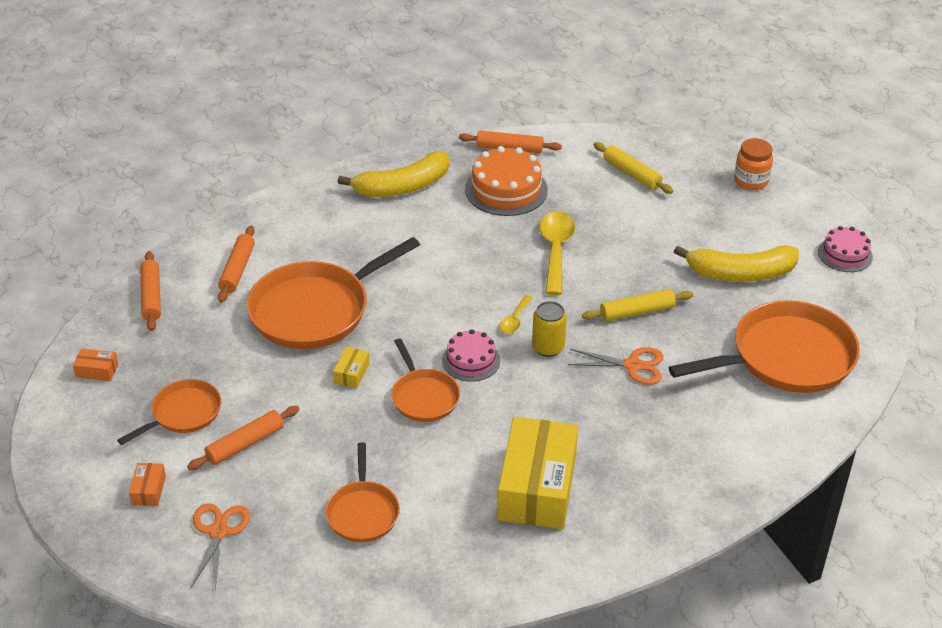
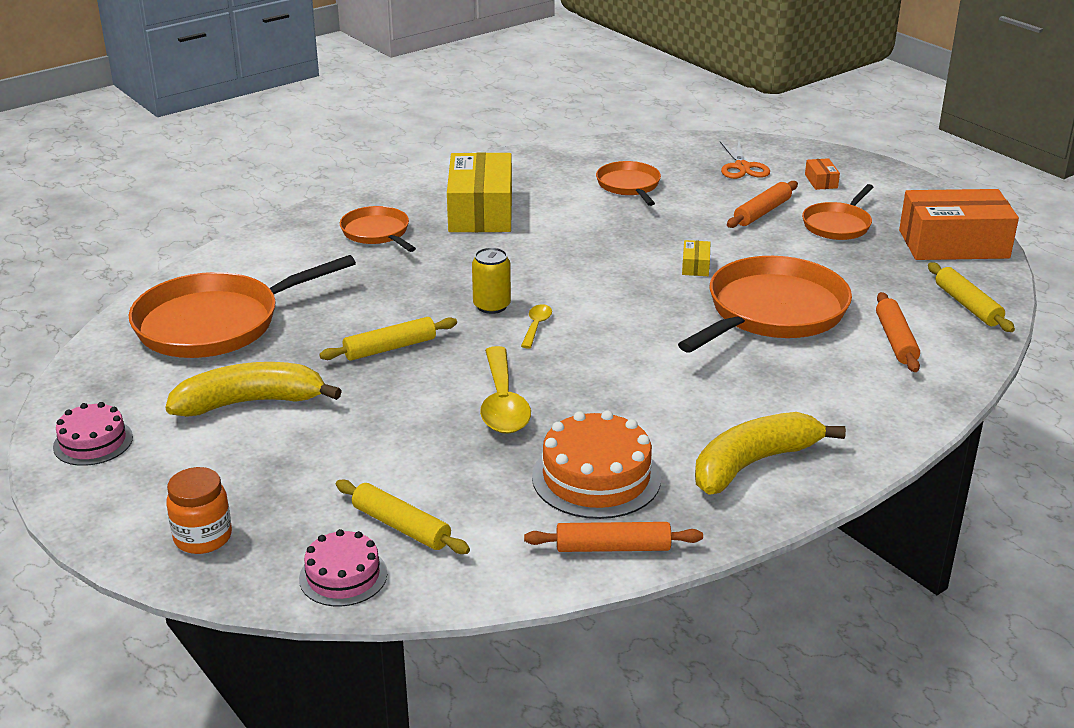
camera: 170 degrees right, 10 degrees down
orange box [73,348,119,381] -> orange box [899,189,1019,260], size x2.49
orange rolling pin [140,251,161,331] -> yellow rolling pin [928,262,1015,332]
orange pan [391,339,460,422] -> orange pan moved to [340,206,416,252]
pink cake [442,329,500,382] -> pink cake moved to [299,529,387,607]
orange scissors [568,347,663,385] -> none

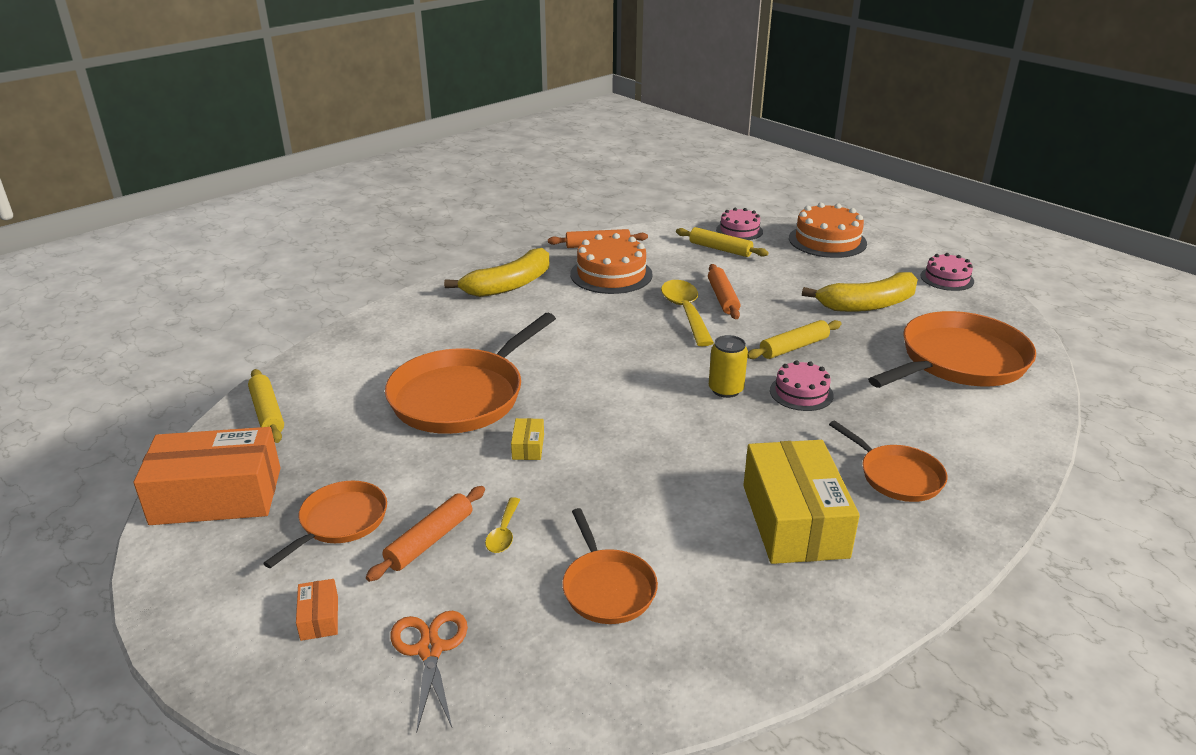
camera: 175 degrees right, 0 degrees up
orange jar [166,467,232,554] -> orange cake [789,203,867,258]
yellow spoon [521,304,552,349] -> yellow spoon moved to [485,497,520,553]
orange rolling pin [876,292,920,372] -> orange rolling pin moved to [708,264,740,319]
none -> pink cake [770,360,834,411]

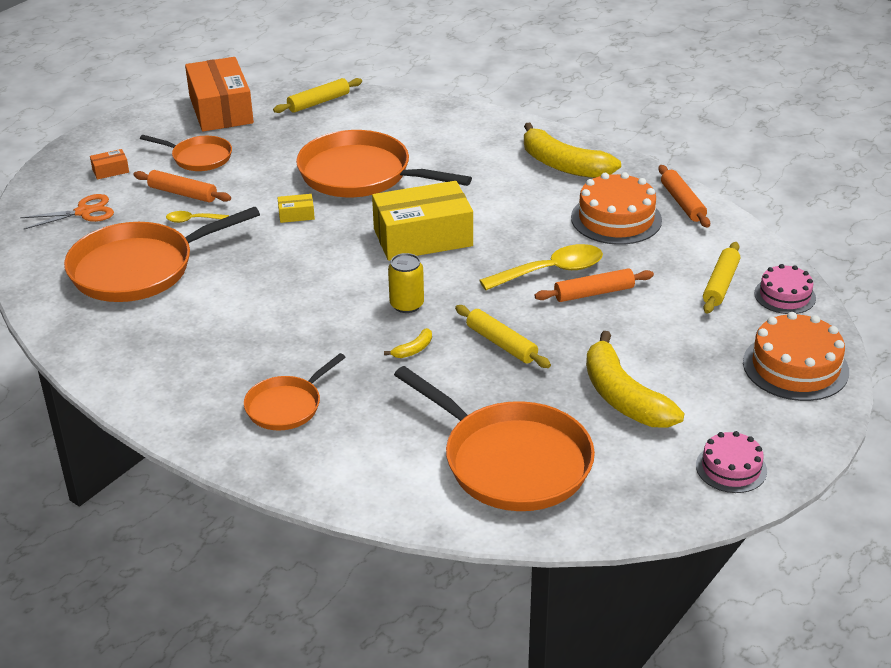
camera: 80 degrees right, 5 degrees up
orange pan [562,508,658,624] -> orange pan [64,207,260,302], size x1.84
yellow box [743,440,860,564] -> yellow box moved to [372,181,473,261]
pink cake [770,360,834,411] -> yellow banana [384,328,432,358]

